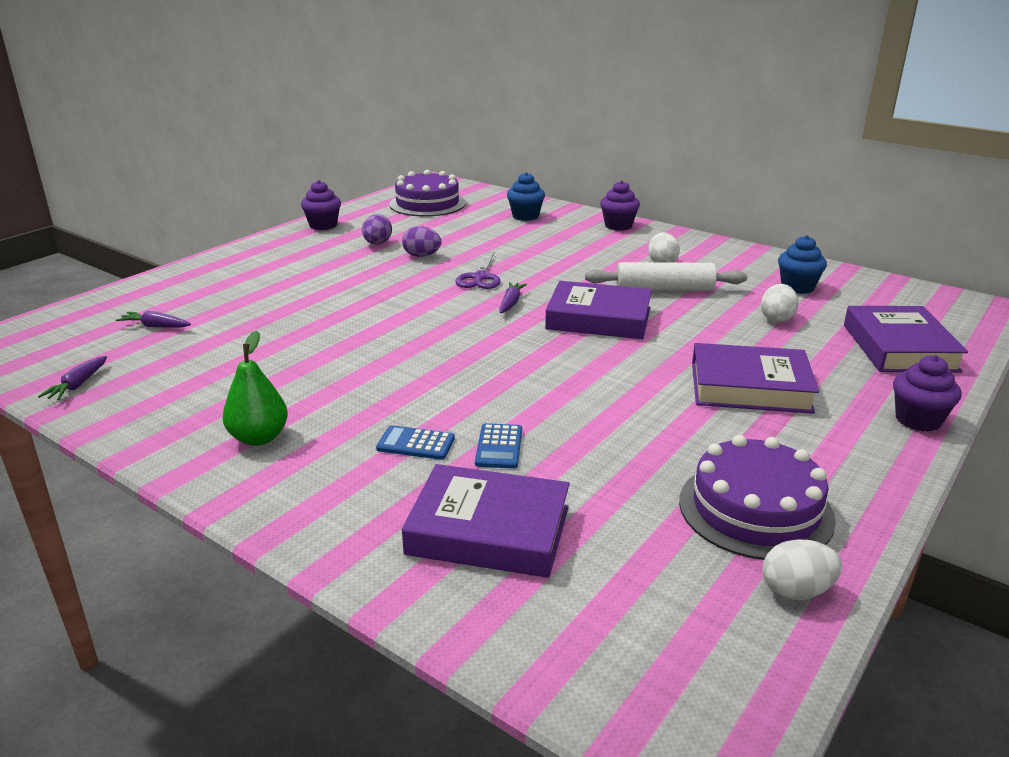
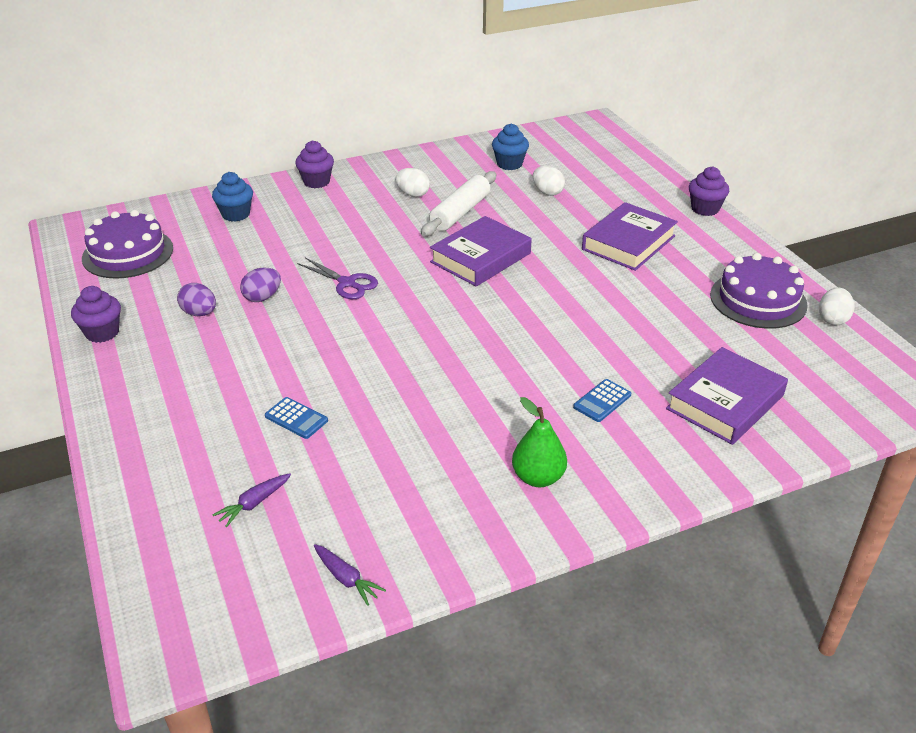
camera: 60 degrees left, 10 degrees up
blue calculator [475,423,522,469] -> blue calculator moved to [265,397,328,439]
purple carrot [499,282,527,313] -> none
purple book [844,306,968,373] -> none

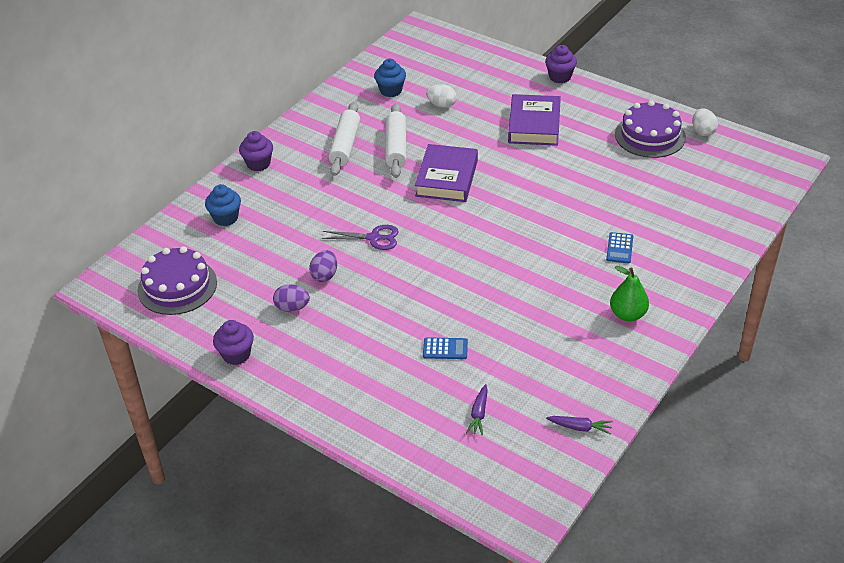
camera: 30 degrees left, 5 degrees up
white egg [396,168,430,197] -> white rolling pin [328,102,360,176]
purple book [666,347,788,445] -> none

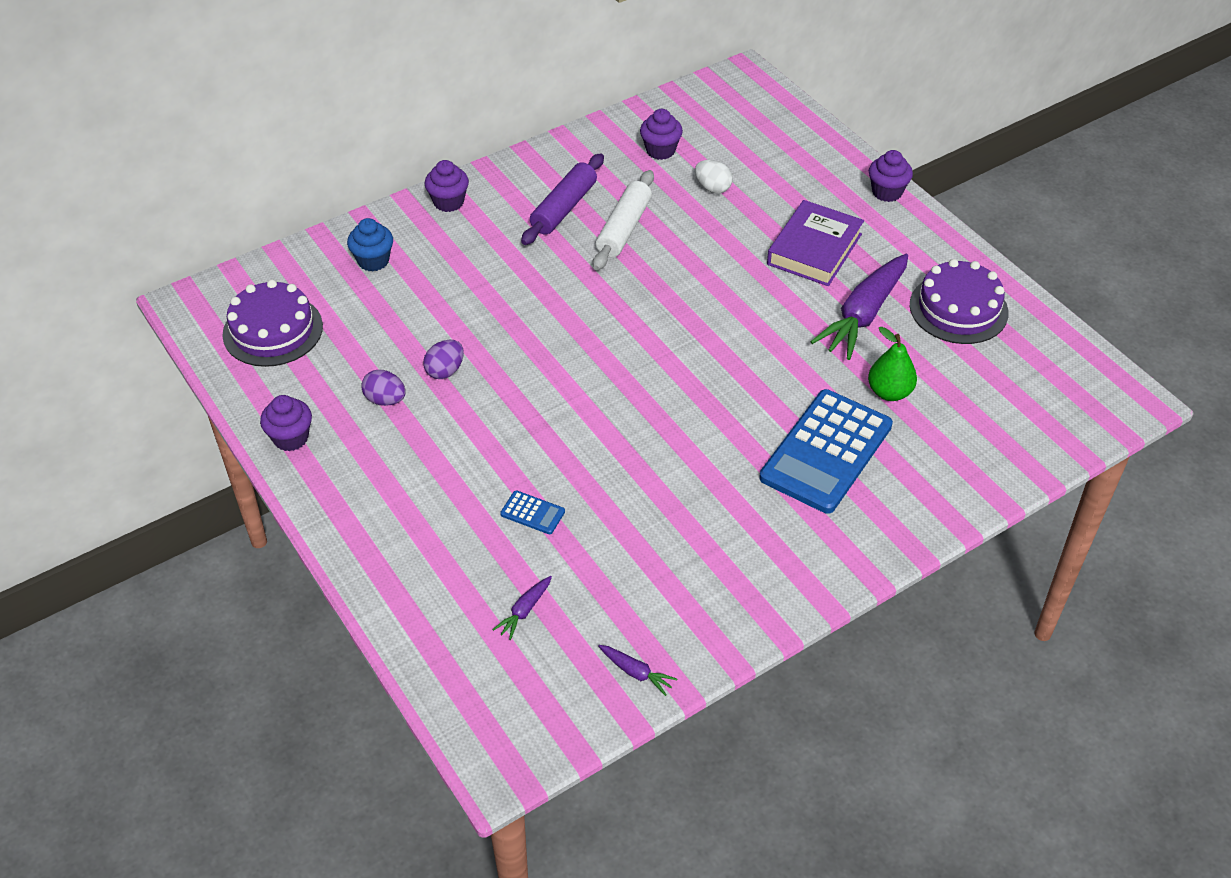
camera: 20 degrees right, 5 degrees up
purple scissors [321,225,399,250] -> none
white rolling pin [328,102,360,176] -> purple rolling pin [521,153,604,245]
blue cupcake [374,59,406,97] -> purple cupcake [640,109,683,160]
purple book [415,144,478,202] -> none
blue calculator [606,232,633,263] -> blue calculator [759,389,893,514], size x2.49
green pear [610,266,649,322] -> green pear moved to [868,327,917,401]
white egg [692,108,718,136] -> none
none -> purple carrot [810,254,908,360]

